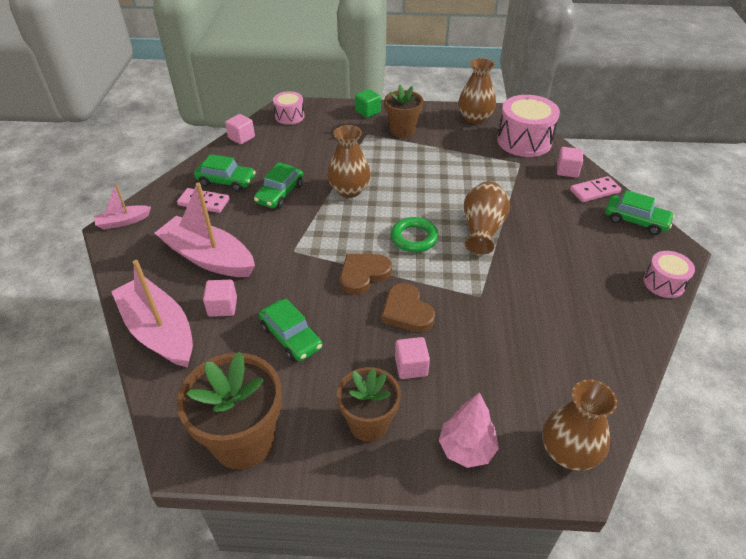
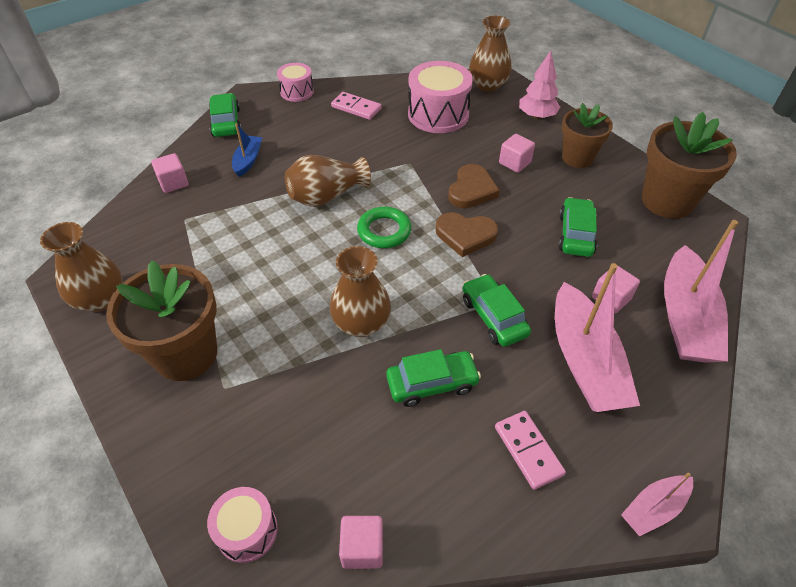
camera: 130 degrees left, 5 degrees up
pink boat [94,183,151,230] -> pink boat turned 120 degrees clockwise [621,473,693,537]
green car [194,154,256,192] -> green car moved to [463,274,531,347]
green cube [355,89,381,118] -> none
brown flower pot [384,85,423,138] -> brown flower pot [106,260,217,381], size x1.51
pink drum [497,95,560,157] -> pink drum moved to [408,61,473,133]
pink domino [570,176,621,202] -> pink domino moved to [331,92,382,120]
none -> blue boat [232,123,262,177]

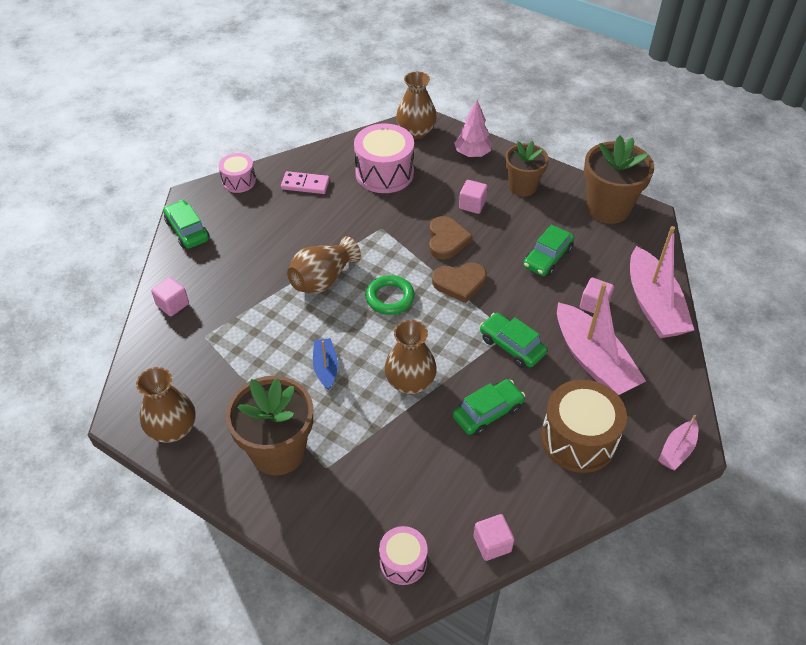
camera: 20 degrees left, 0 degrees up
blue boat [232,123,262,177] -> blue boat moved to [313,338,338,390]
pink domino [495,411,566,490] -> brown drum [541,380,627,473]
green car [558,197,597,257] -> green car turned 135 degrees counterclockwise [523,224,574,276]

